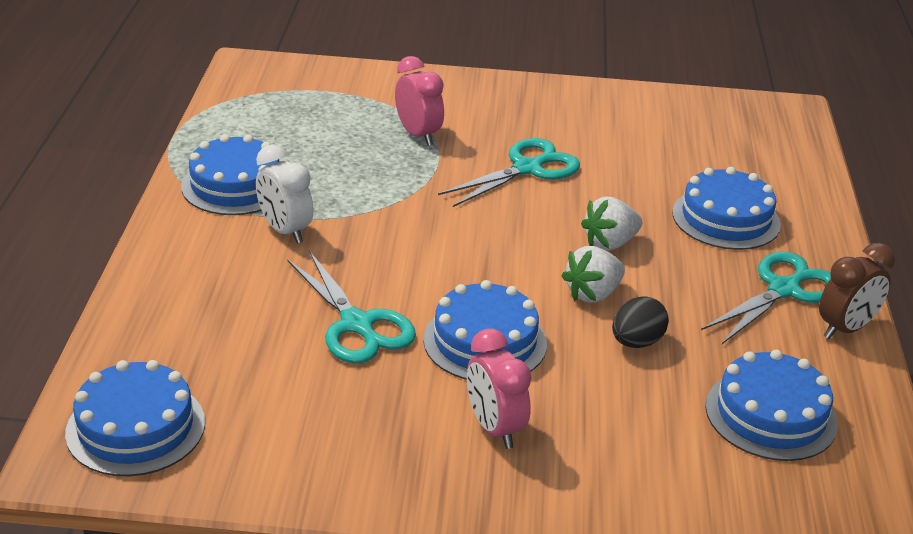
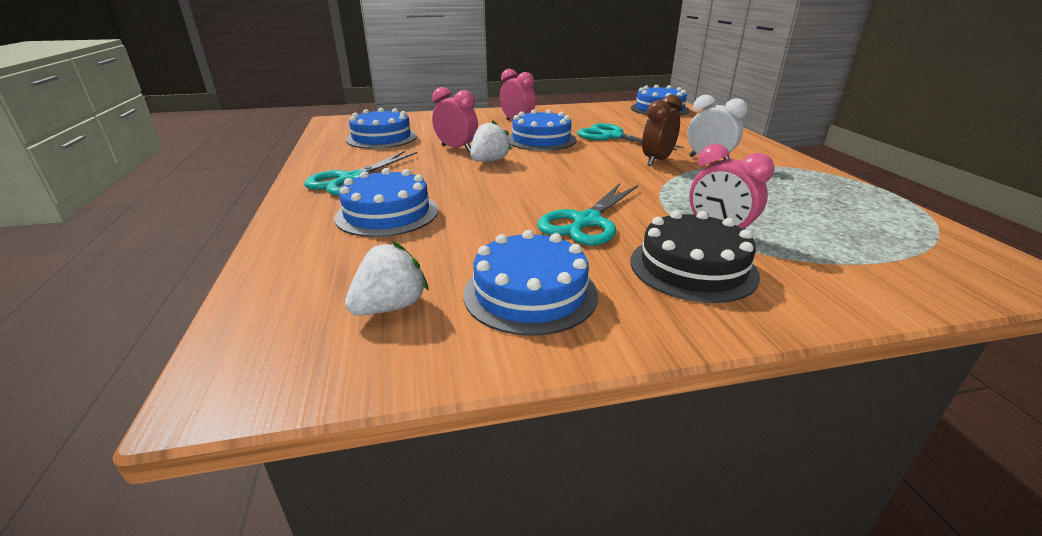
camera: 165 degrees right, 5 degrees down
blue cake [181,134,279,215] -> blue cake moved to [463,230,598,336]
white strawberry [581,197,642,251] -> white strawberry moved to [345,241,429,316]
black egg [612,296,669,348] -> pink clock [432,87,478,152]
brown clock [819,243,895,339] -> brown clock moved to [642,95,683,166]
none -> black cake [631,210,760,303]

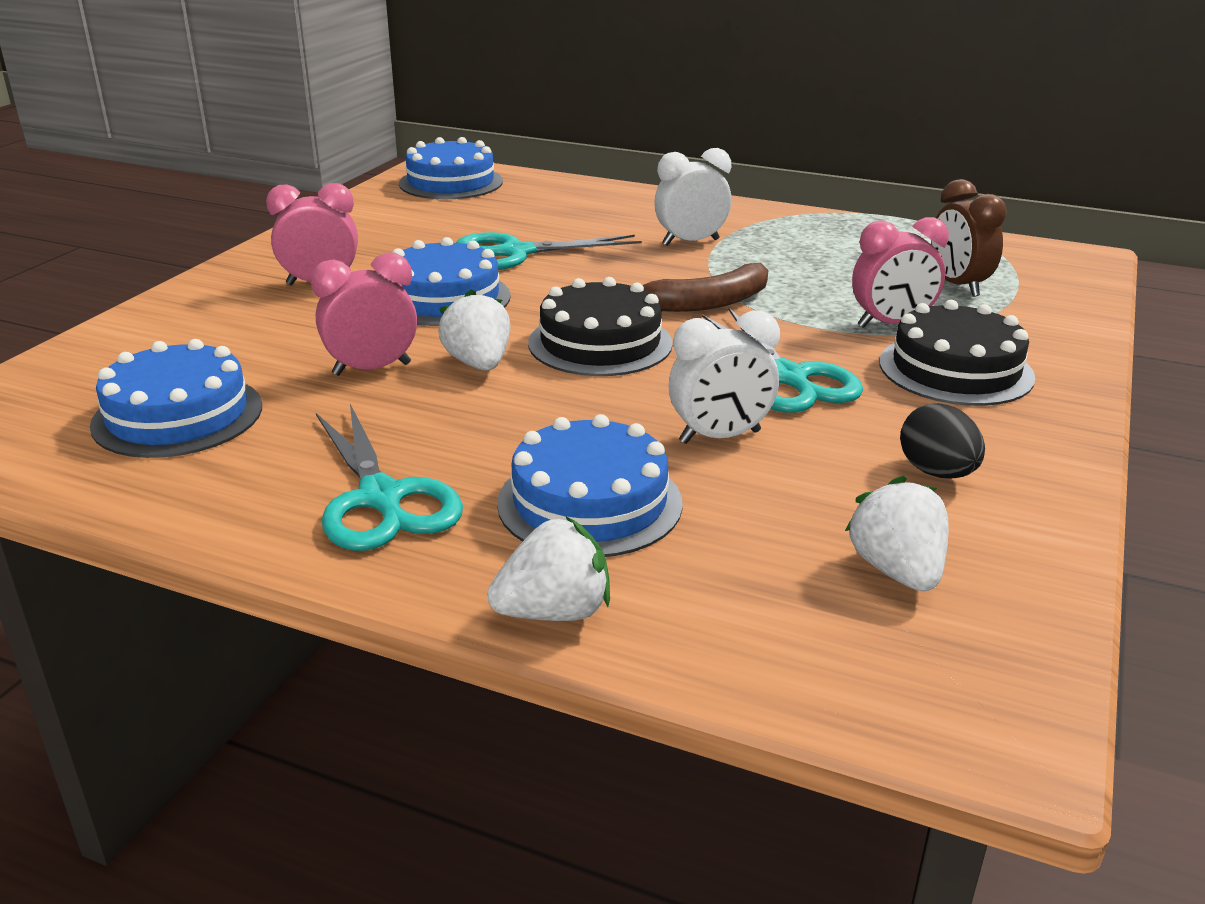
camera: 55 degrees left, 0 degrees up
blue cake [463,230,598,336] -> black egg [900,403,985,479]
brown clock [642,95,683,166] -> brown clock moved to [931,179,1007,297]
none -> white strawberry [487,517,610,621]
none -> black cake [528,277,673,376]
none -> brown banana [643,263,768,312]
none -> white clock [669,310,780,444]

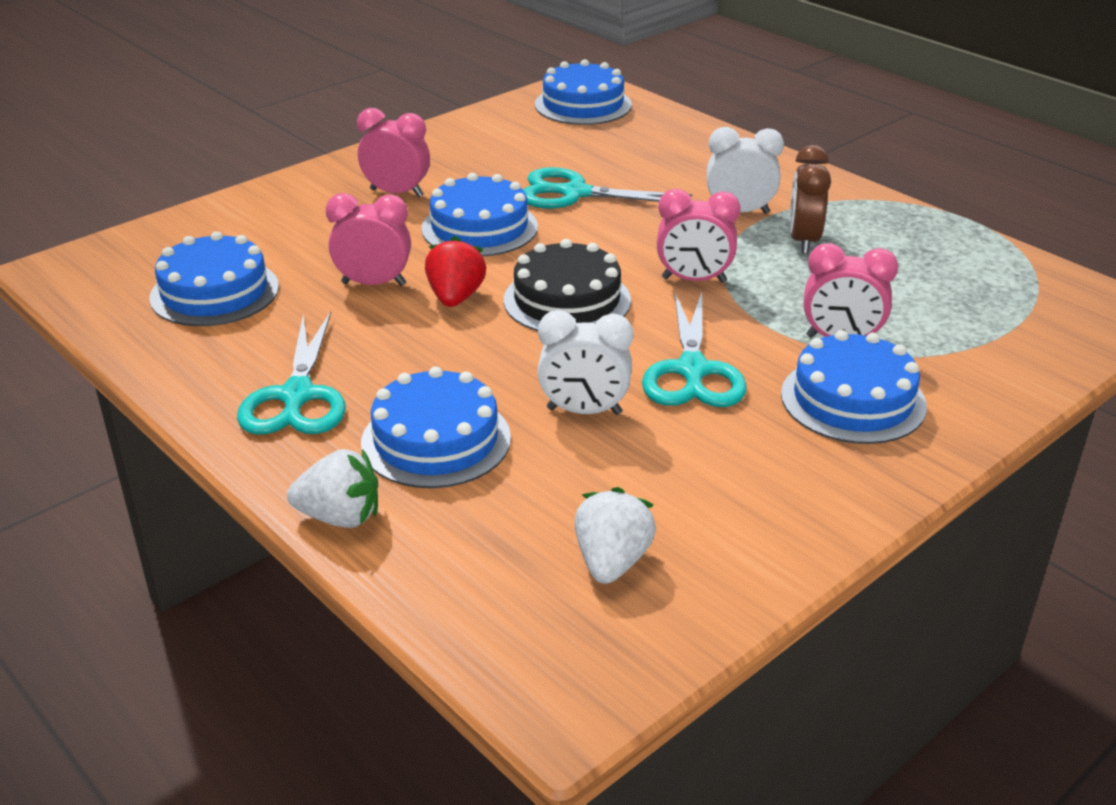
camera: 25 degrees right, 5 degrees up
white strawberry [438,289,511,371] -> red strawberry [425,236,486,307]
brown banana [643,263,768,312] -> pink clock [657,189,741,283]
black cake [880,300,1035,406] -> blue cake [781,330,927,444]
black egg [900,403,985,479] -> none
brown clock [931,179,1007,297] -> brown clock moved to [790,145,831,254]

